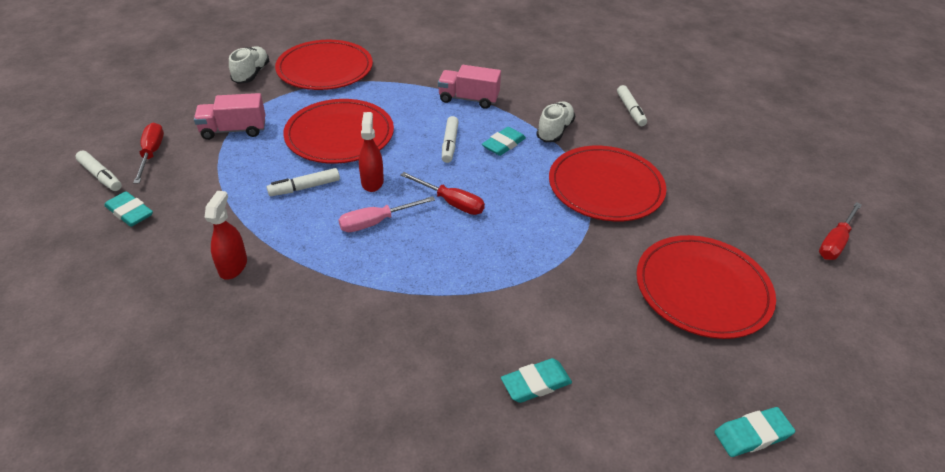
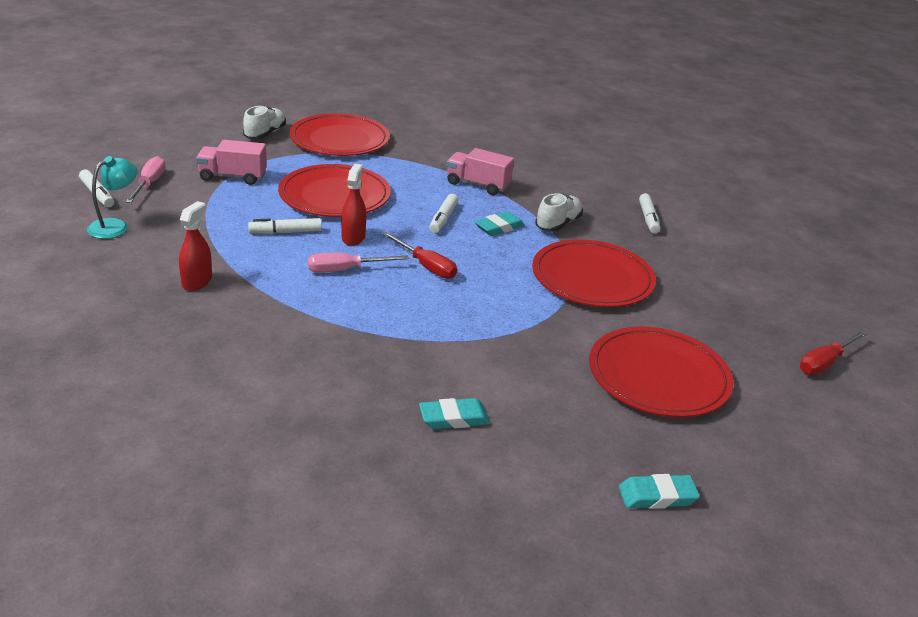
camera: 10 degrees right, 10 degrees down
turquoise eraser [104,191,153,227] -> turquoise lamp [87,156,137,239]
red screwdriver [133,123,164,184] -> pink screwdriver [125,156,166,203]

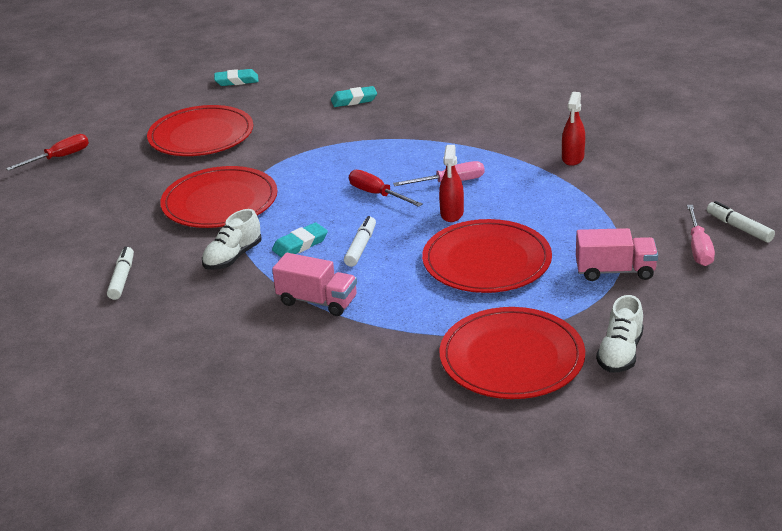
camera: 175 degrees left, 0 degrees up
turquoise lamp [87,156,137,239] -> none
white marker [248,218,322,234] -> none

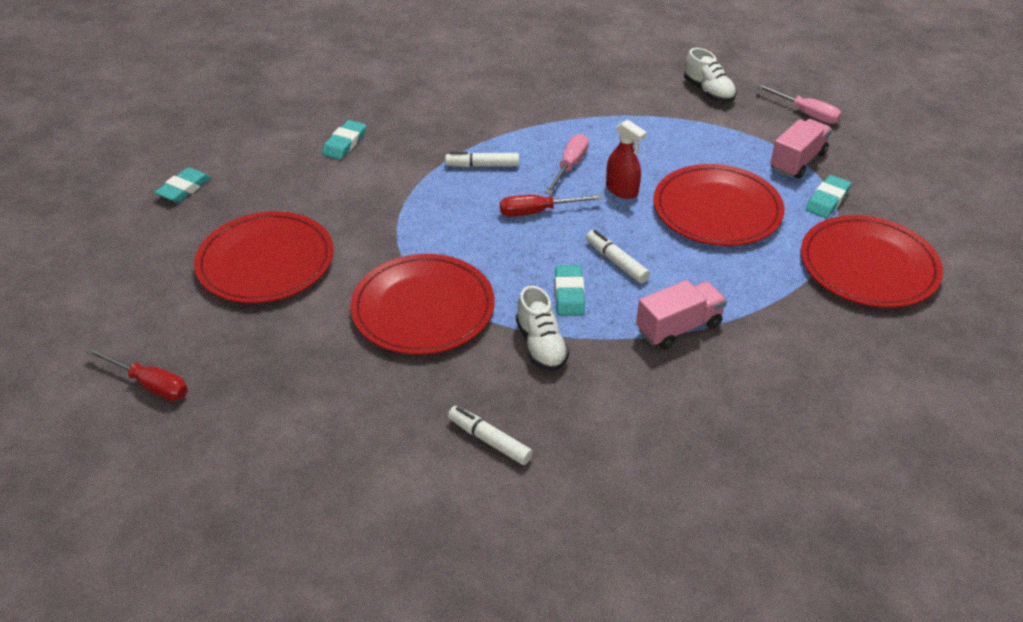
camera: 55 degrees left, 10 degrees up
red screwdriver [6,134,89,171] -> red screwdriver turned 120 degrees clockwise [86,347,188,401]
red spray bottle [562,92,585,166] -> none
white shoe [596,295,644,373] -> white shoe moved to [684,48,737,102]
white marker [707,201,775,243] -> white marker moved to [445,152,519,167]
none -> turquoise eraser [806,175,851,218]

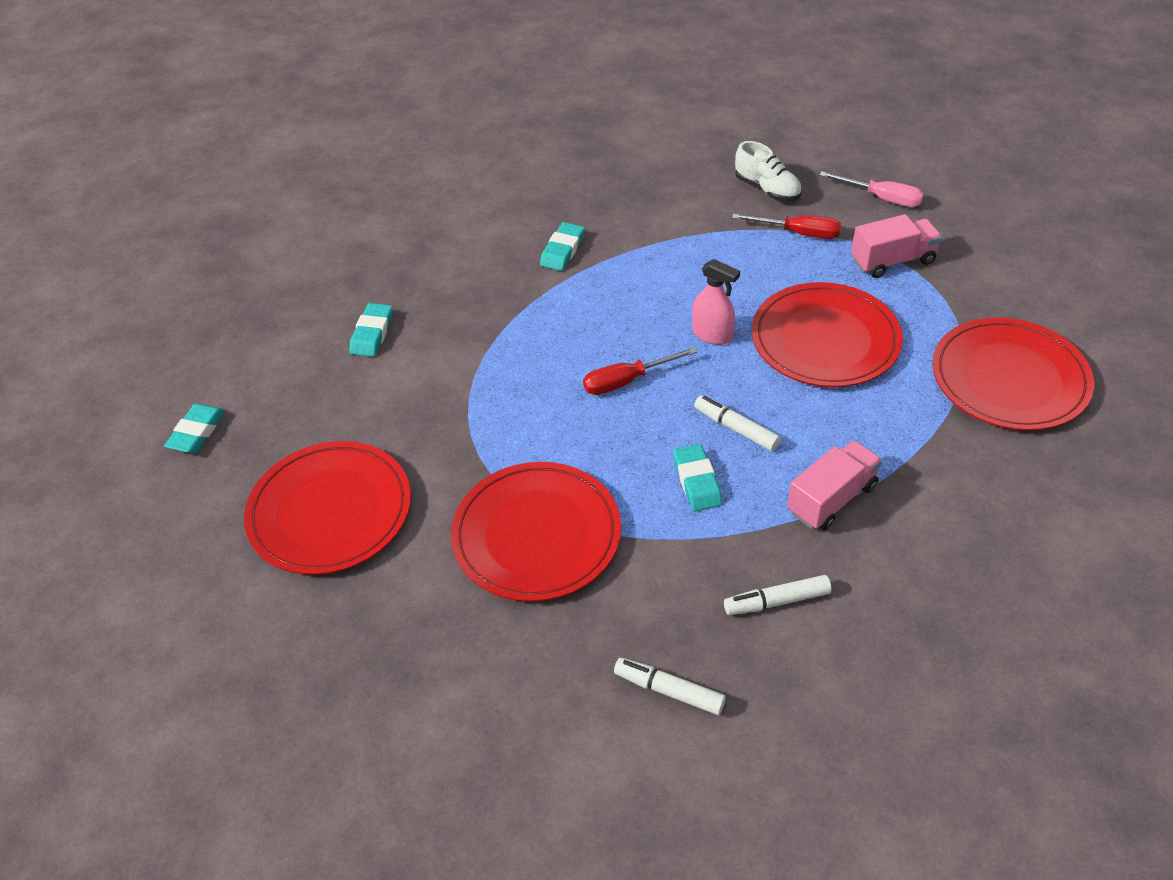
camera: 10 degrees left, 5 degrees up
red screwdriver [86,347,188,401] -> red screwdriver moved to [732,214,841,239]
white marker [445,152,519,167] -> white marker moved to [724,575,832,615]
white shoe [516,285,569,371] -> none
pink screwdriver [545,134,589,195] -> none
red spray bottle [606,120,647,199] -> pink spray bottle [692,259,740,345]
pink truck [770,119,832,179] -> pink truck turned 45 degrees clockwise [851,214,942,278]
turquoise eraser [806,175,851,218] -> turquoise eraser moved to [540,222,585,271]

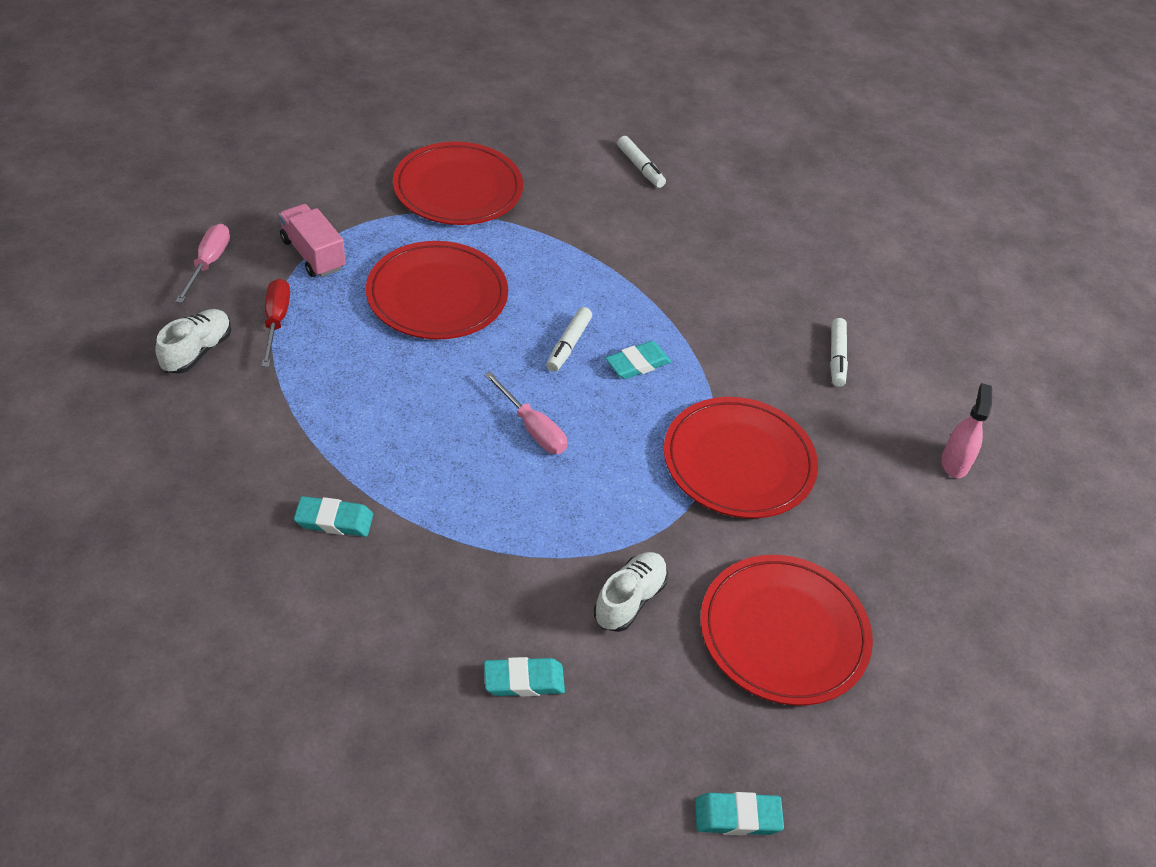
camera: 115 degrees left, 0 degrees up
red screwdriver [583,347,697,395] -> pink screwdriver [484,372,567,454]
pink spray bottle [692,259,740,345] -> pink spray bottle moved to [942,383,992,478]
white marker [724,575,832,615] -> white marker moved to [617,136,666,188]
pink truck [787,440,883,531] -> none
none -> white shoe [594,552,668,632]

